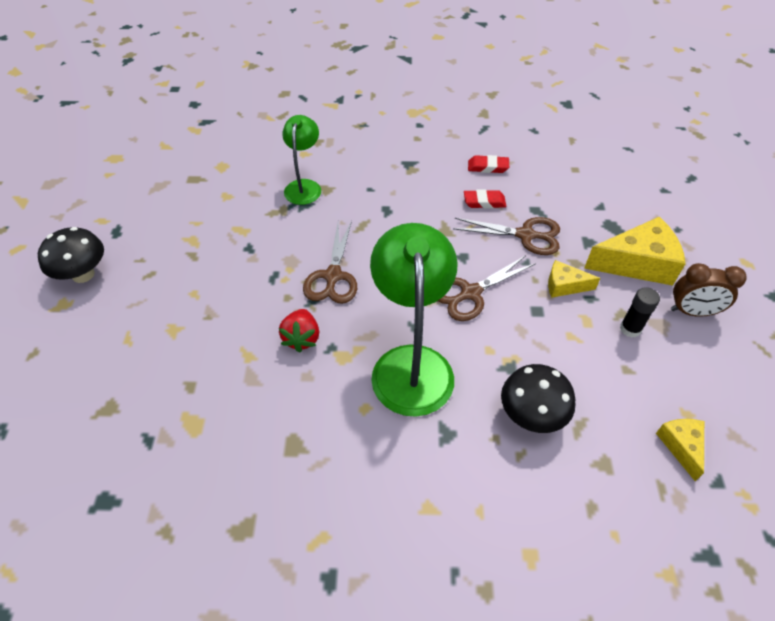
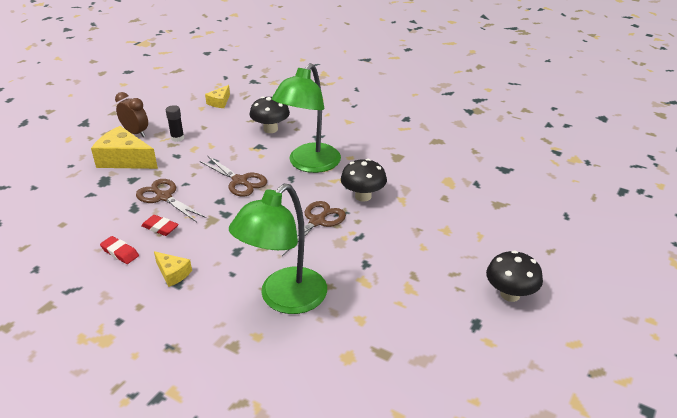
camera: 150 degrees left, 15 degrees down
red strawberry [279,309,319,353] -> black mushroom [341,159,387,202]
green lamp [282,115,321,205] -> green lamp [229,183,327,314], size x1.74
brown scissors [438,255,536,321] -> brown scissors turned 45 degrees clockwise [200,156,267,197]
yellow cheese [548,260,600,298] -> yellow cheese moved to [154,251,192,287]

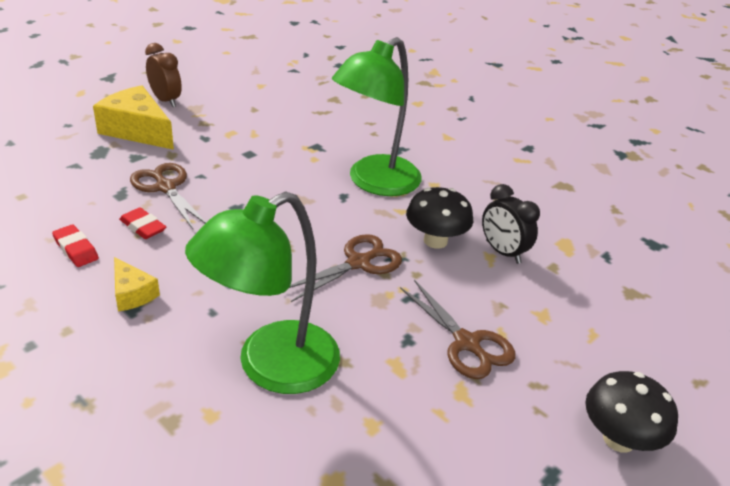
camera: 10 degrees right, 0 degrees up
black glue stick [166,105,184,142] -> none
brown scissors [200,156,267,197] -> brown scissors moved to [400,280,515,379]
yellow cheese [205,85,230,108] -> none
black mushroom [250,97,290,133] -> none
none -> black clock [482,184,540,264]

